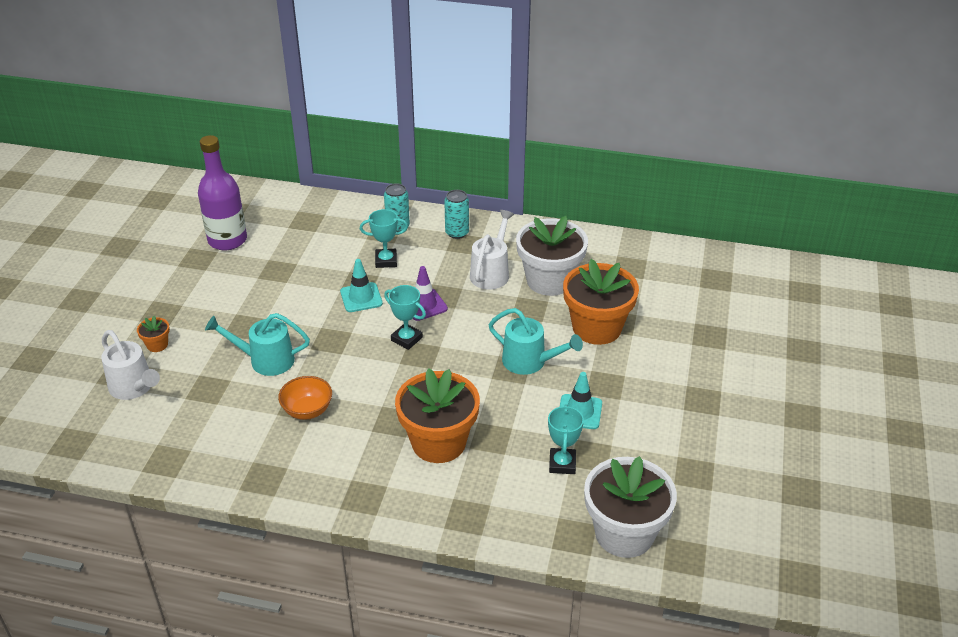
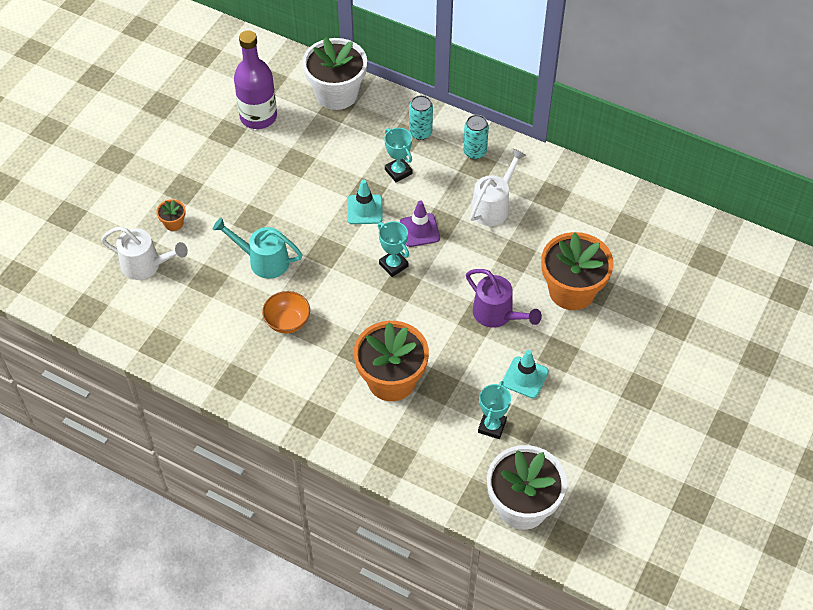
camera: 15 degrees right, 15 degrees up
white watering can [101,330,160,400] -> white watering can turned 45 degrees counterclockwise [101,226,188,280]
turquoise trophy [360,209,408,268] -> turquoise trophy turned 45 degrees clockwise [384,128,413,182]
turquoise watering can [488,308,583,375] -> purple watering can [466,269,542,328]
white flower pot [516,216,588,296] -> white flower pot moved to [302,37,367,110]

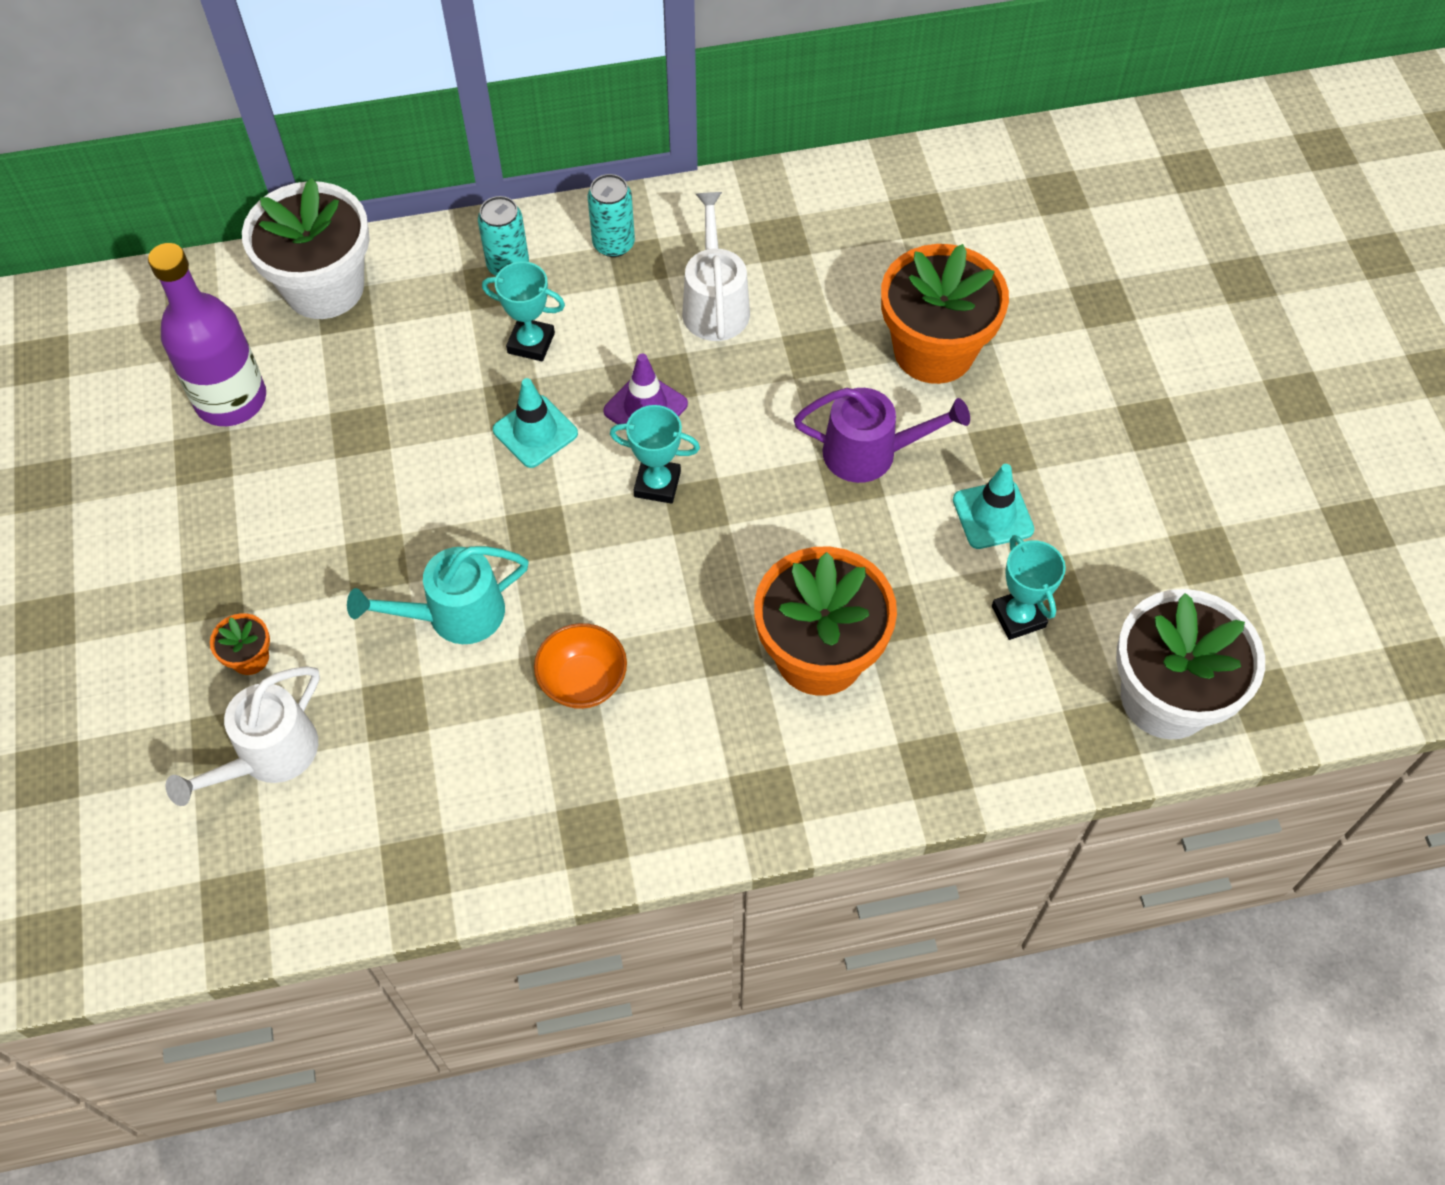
camera: 40 degrees left, 5 degrees up
white watering can [101,226,188,280] -> white watering can turned 150 degrees clockwise [166,666,320,806]

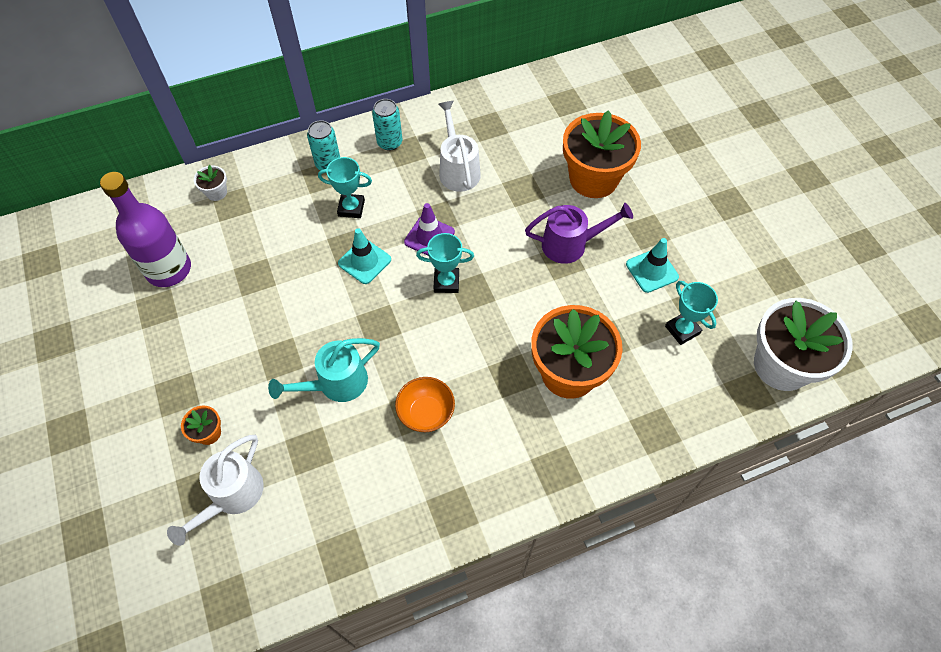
camera: 10 degrees left, 0 degrees up
white flower pot [242,178,370,319] -> white flower pot [194,165,227,201], size x0.42

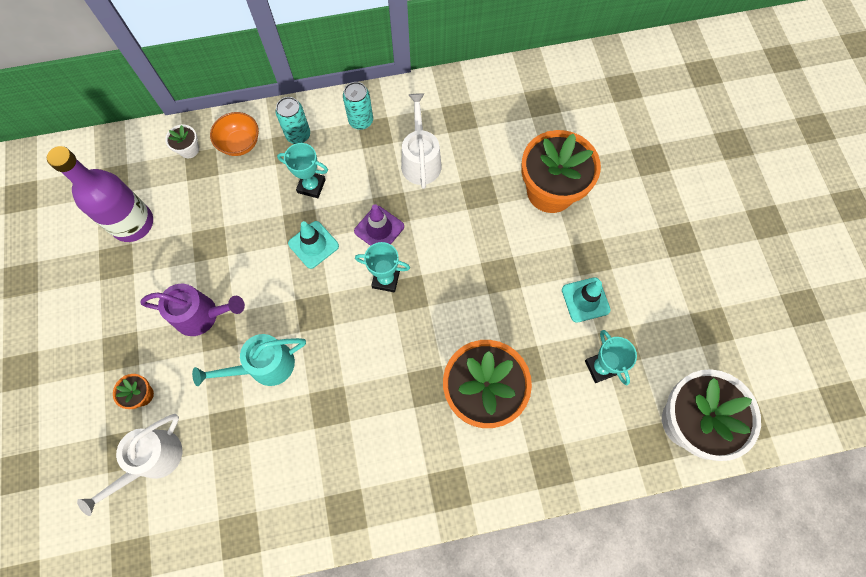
camera: 10 degrees right, 10 degrees up
orange bowl [395,377,455,432] -> orange bowl moved to [210,112,259,156]
purple watering can [525,203,633,264] -> purple watering can moved to [141,284,245,336]

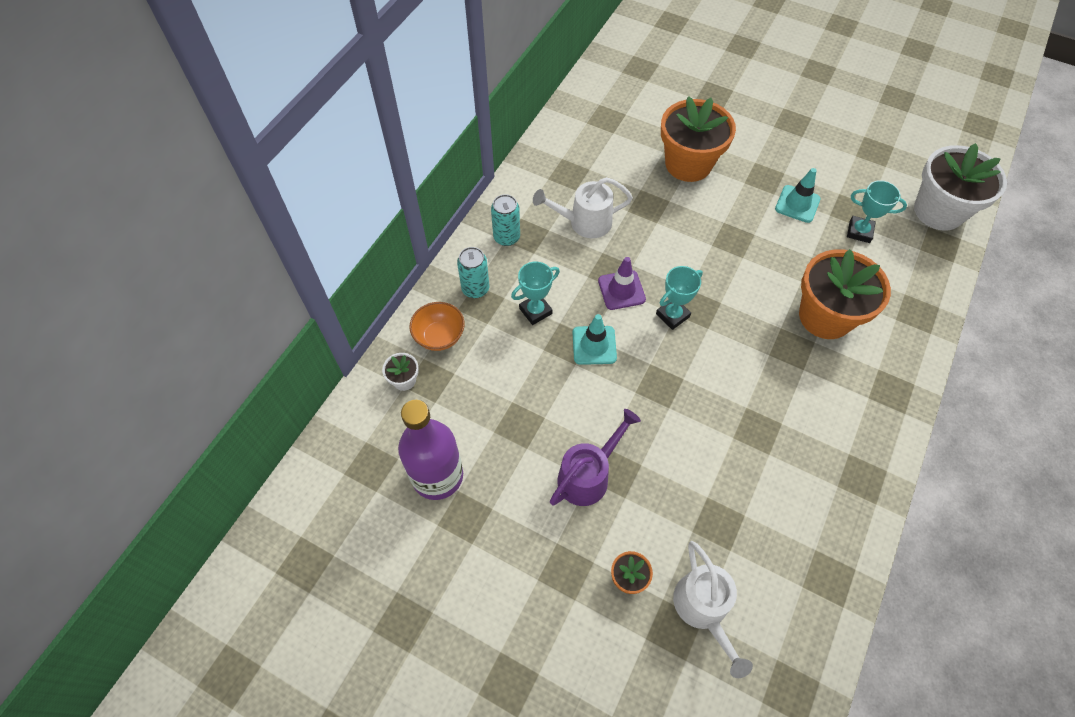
camera: 50 degrees left, 10 degrees down
turquoise watering can [192,334,306,386] -> none
white watering can [401,93,442,189] -> white watering can turned 45 degrees counterclockwise [533,177,633,238]

